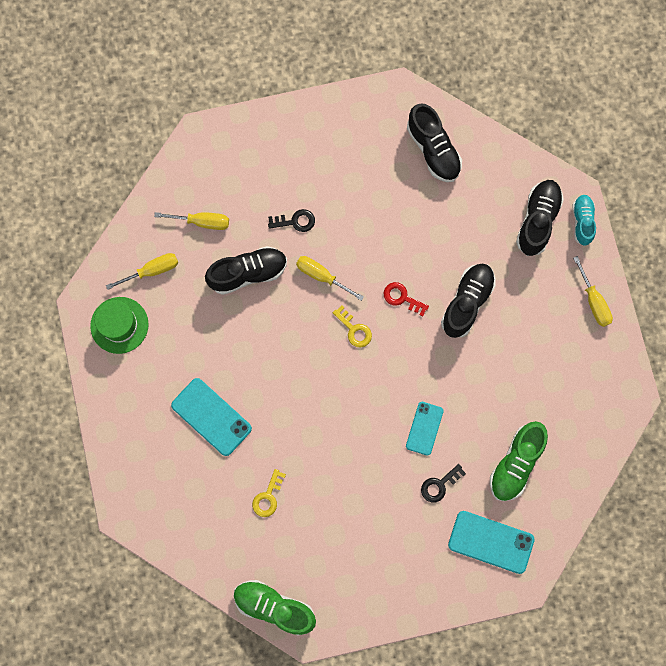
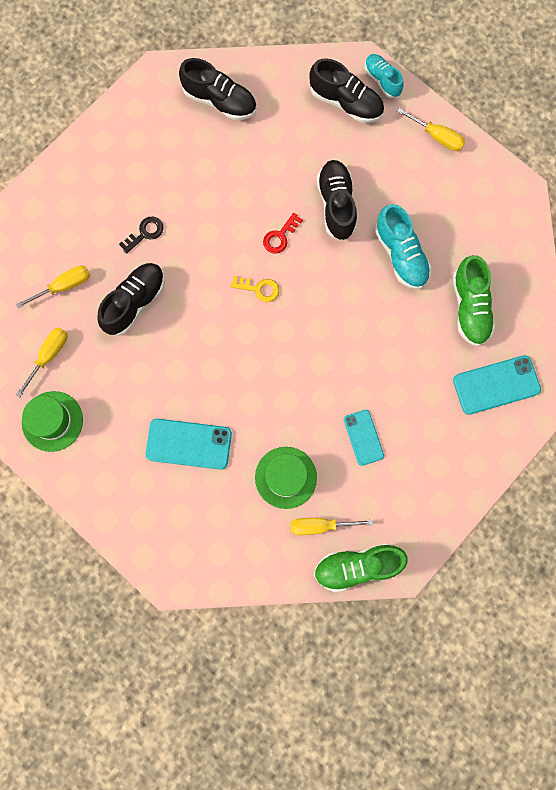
camera: 35 degrees left, 0 degrees up
yellow key [252,469,286,517] -> green hat [255,447,317,509]
yellow screwdriver [296,256,364,301] -> yellow screwdriver moved to [290,518,373,535]
red key [384,282,429,316] -> red key turned 45 degrees counterclockwise [263,213,303,254]
turquoise phone [406,402,444,456] -> turquoise phone moved to [344,410,384,466]
black key [421,464,466,503] -> none
black shoe [516,180,564,256] -> black shoe turned 135 degrees clockwise [309,58,384,123]
none -> turquoise shoe [375,204,431,289]

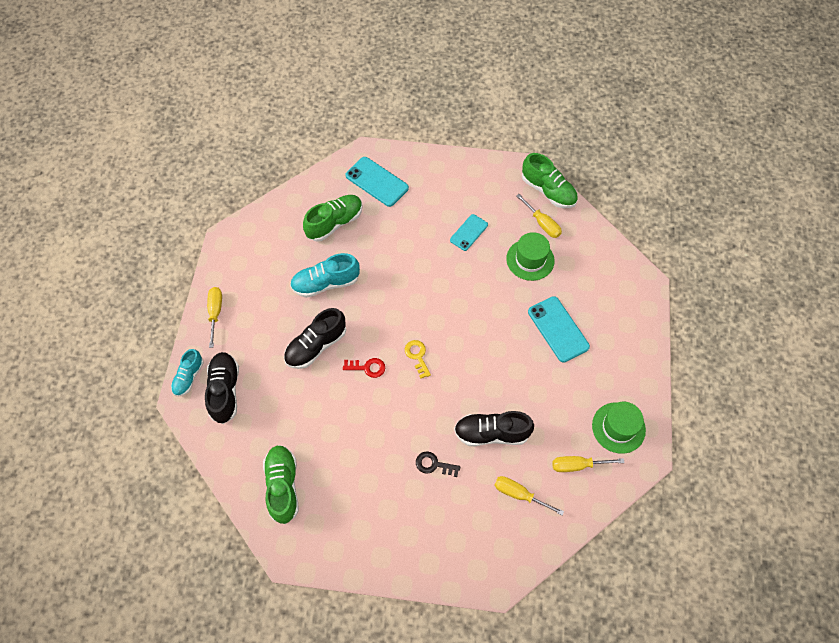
camera: 125 degrees left, 15 degrees down
black shoe [179,58,257,120] -> green shoe [263,445,299,524]
turquoise shoe [375,204,431,289] -> turquoise shoe turned 135 degrees counterclockwise [290,253,360,298]

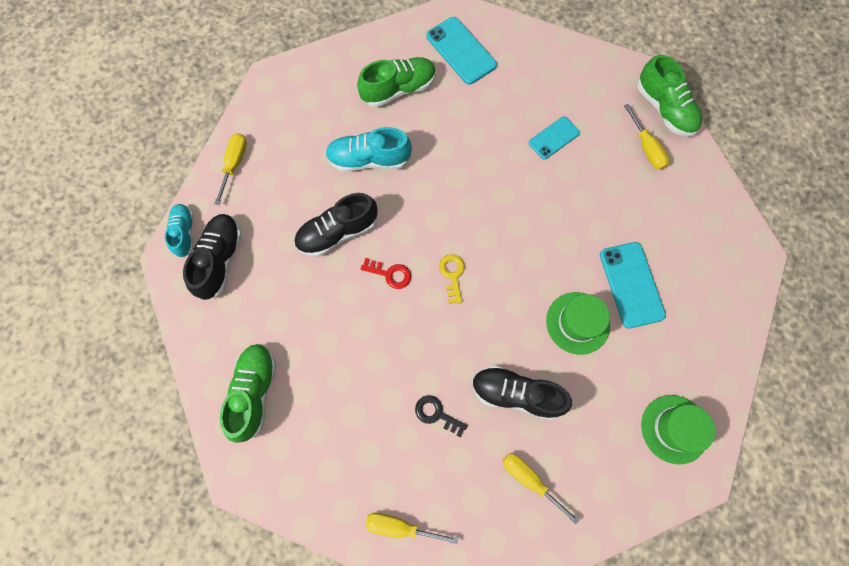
camera: 15 degrees right, 10 degrees up
turquoise shoe [171,349,204,396] -> turquoise shoe turned 135 degrees clockwise [165,204,194,258]
green hat [506,232,555,281] -> green hat moved to [546,292,610,355]
yellow screwdriver [552,456,625,472] -> yellow screwdriver moved to [365,513,458,544]

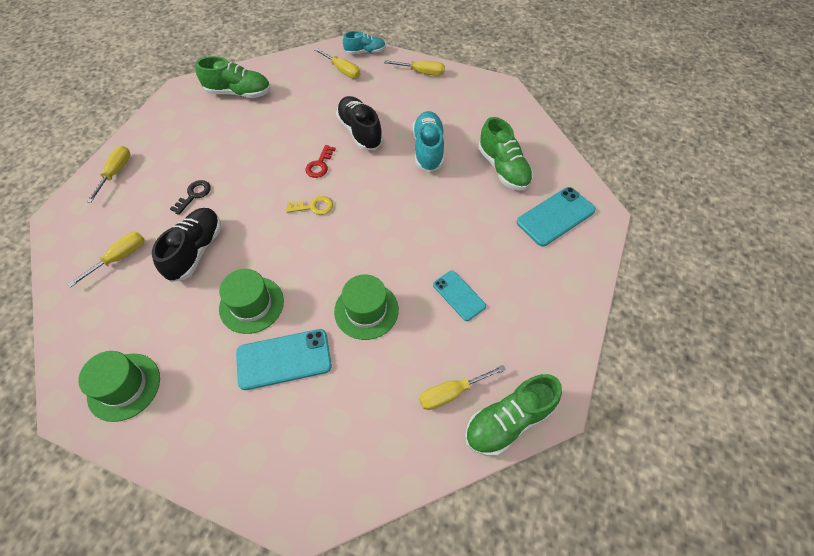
camera: 90 degrees right, 15 degrees down
black shoe [183,214,242,300] -> yellow screwdriver [314,48,361,79]
none -> green hat [334,274,399,340]

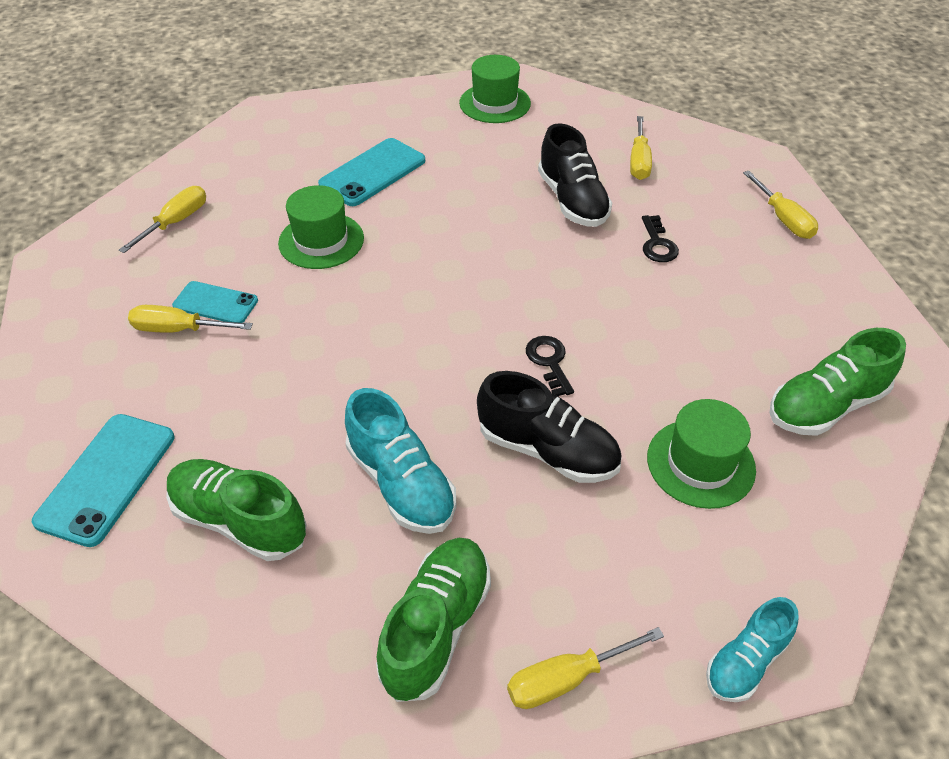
camera: 145 degrees right, 10 degrees down
green hat [219,269,284,334] -> green hat moved to [647,399,756,509]
yellow key [286,196,333,215] -> none
red key [305,145,335,178] -> black key [526,336,574,396]
yellow screwdriver [314,48,361,79] -> yellow screwdriver moved to [128,305,253,333]
green shoe [465,374,562,456] -> green shoe moved to [376,538,491,702]

